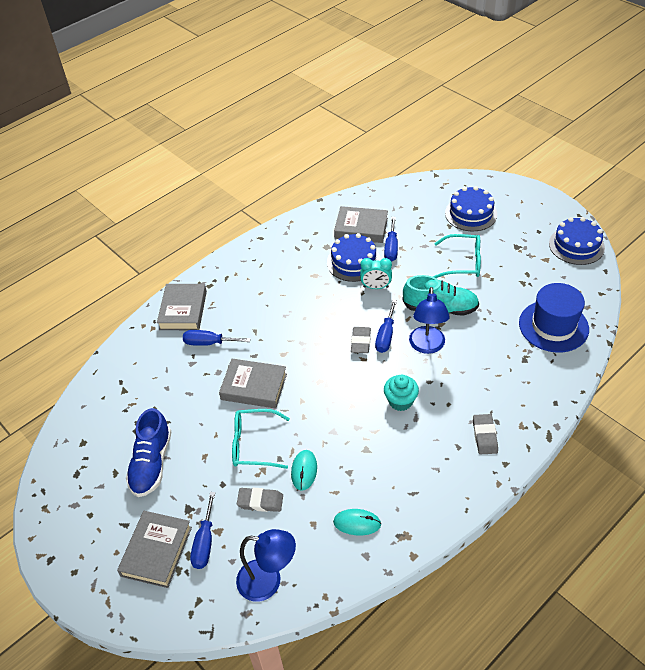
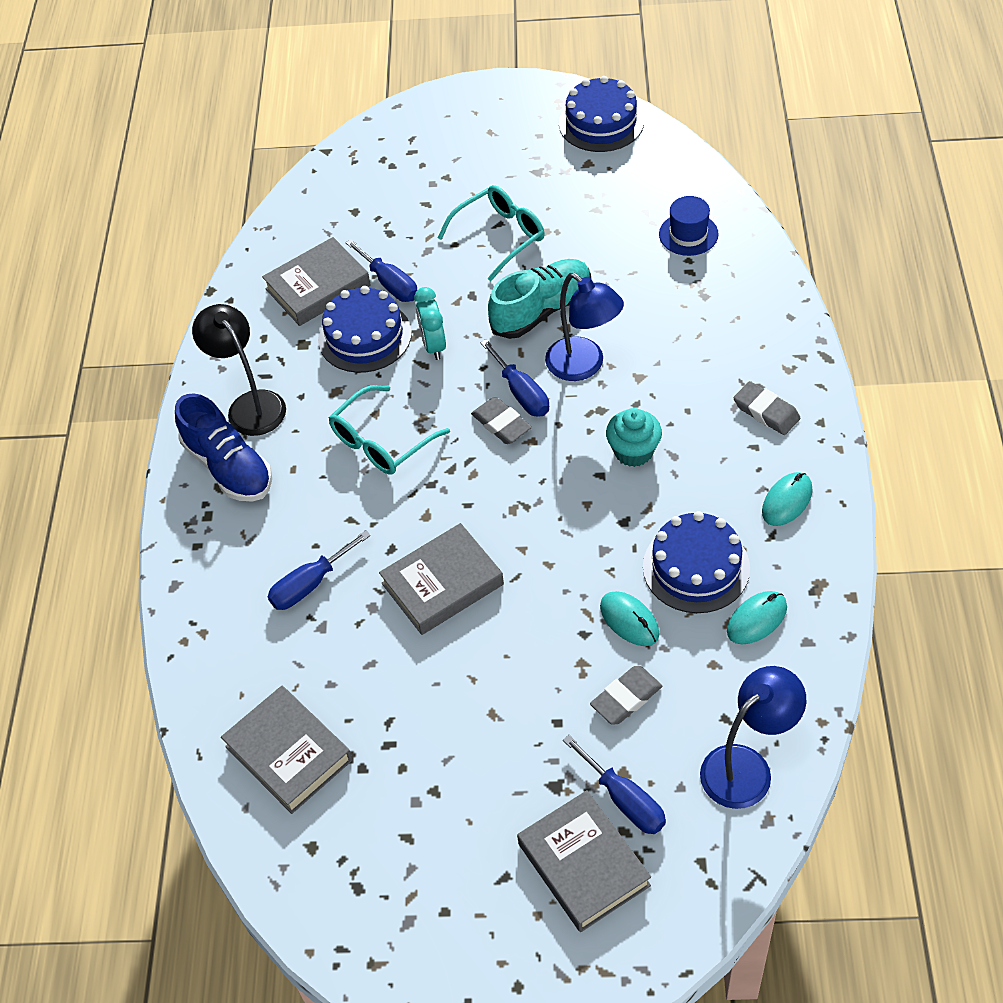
camera: 45 degrees left, 5 degrees up
blue shoe [126,408,171,497] -> blue shoe moved to [175,393,272,502]
grey book [157,284,207,330] -> grey book moved to [221,686,353,814]
turquoise glasses [232,409,290,469] -> turquoise glasses moved to [329,385,450,474]
turquoise clock [360,258,392,289] -> turquoise clock turned 120 degrees clockwise [414,287,446,360]
blue cake [445,186,497,231] -> blue cake moved to [643,511,750,613]
blue hat [519,283,589,352] -> blue hat [659,196,719,256], size x0.56
none -> black lamp [192,304,286,436]
none -> turquoise mouse [762,472,813,526]

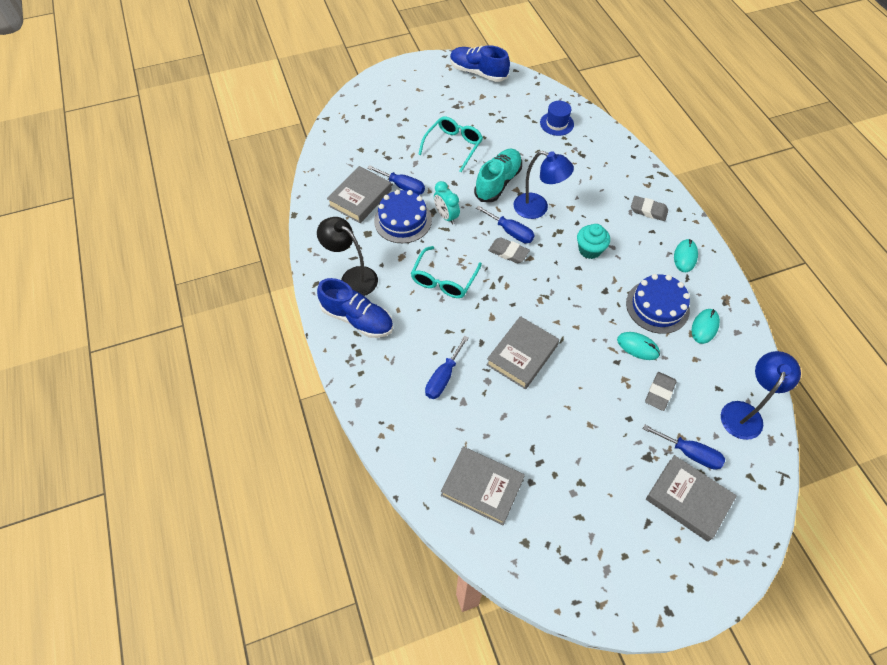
camera: 25 degrees left, 5 degrees up
blue cake [559,76,644,152] -> blue shoe [450,45,510,82]

